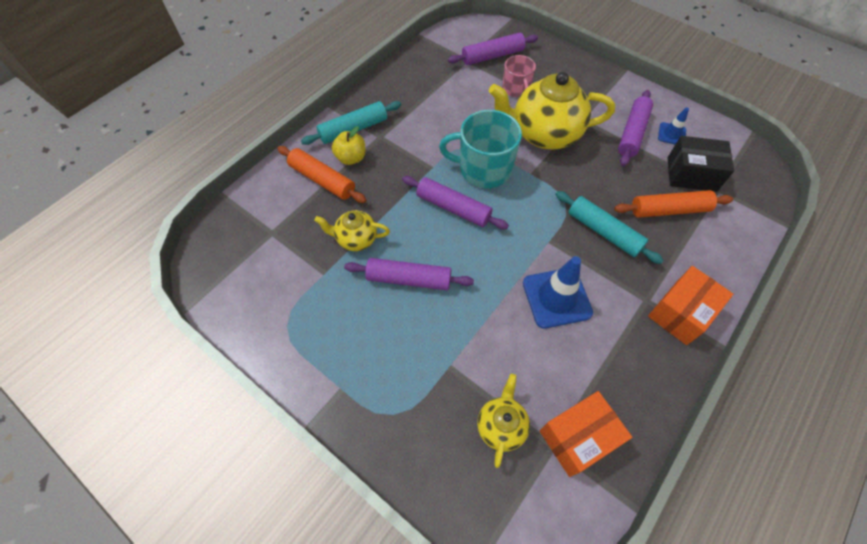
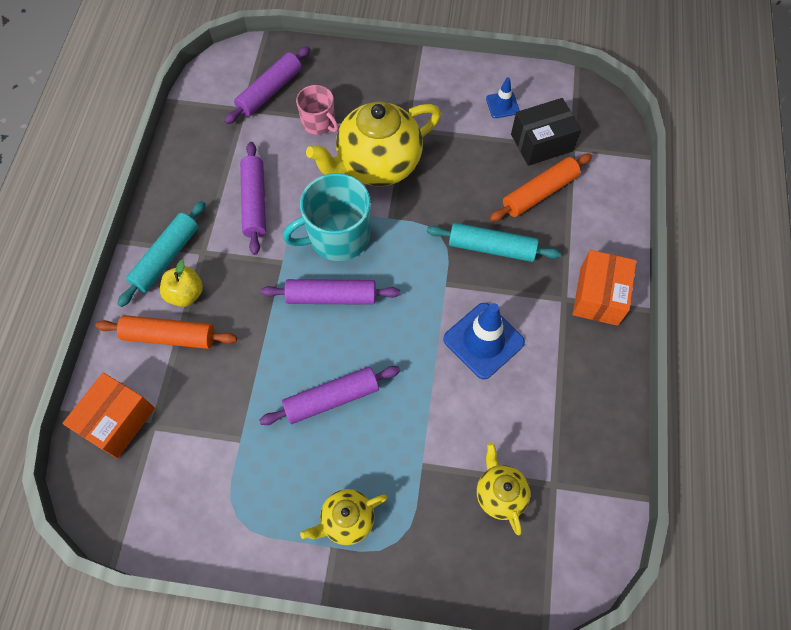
camera: 30 degrees left, 5 degrees up
yellow teapot [314,210,390,251] -> yellow teapot moved to [300,489,387,545]
orange box [540,391,632,477] -> orange box moved to [62,372,155,459]
purple rolling pin [618,90,653,166] -> purple rolling pin moved to [240,142,266,255]

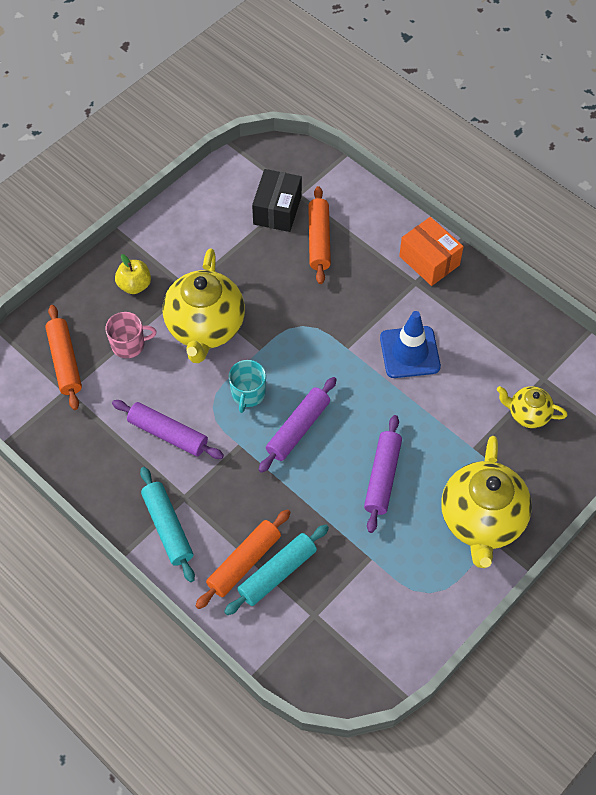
camera: 55 degrees left, 5 degrees down
orange box [62,372,155,459] -> none
yellow apple [160,260,203,307] -> yellow apple moved to [115,254,151,294]
purple rolling pin [224,46,310,124] -> orange rolling pin [45,305,82,410]
turquoise mug [283,173,371,261] -> turquoise mug [229,360,266,413], size x0.59
yellow teapot [300,489,387,545] -> yellow teapot [441,436,532,568], size x1.95
turquoise rolling pin [427,223,561,262] -> turquoise rolling pin moved to [224,525,329,615]
blue traffic cone [486,77,520,118] -> none

